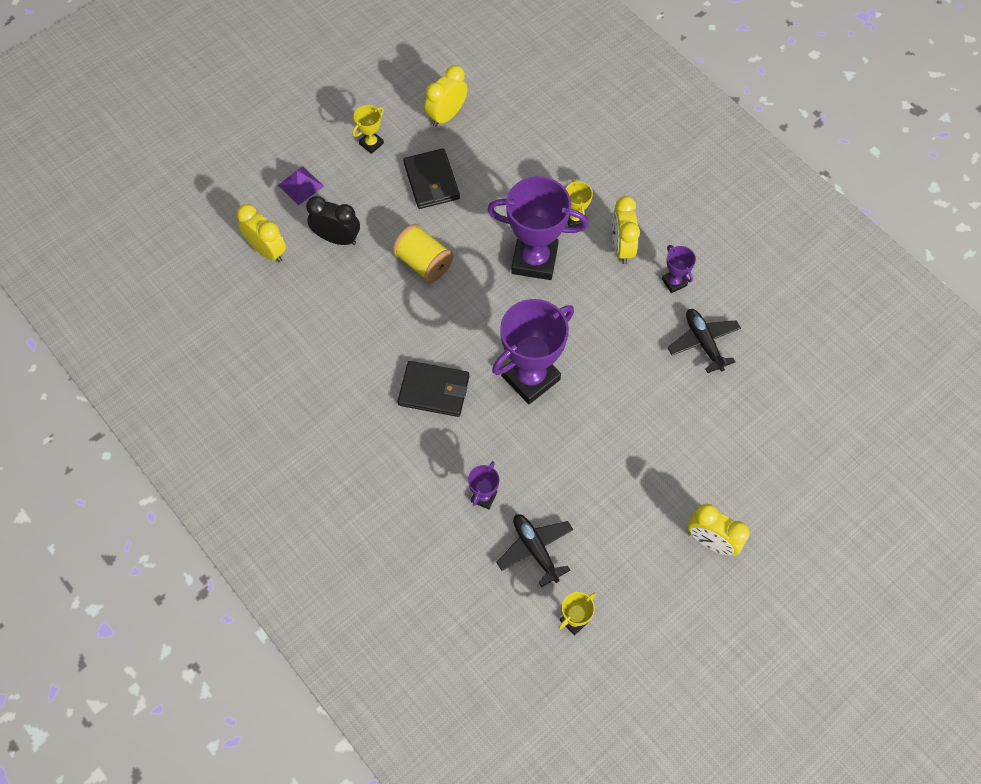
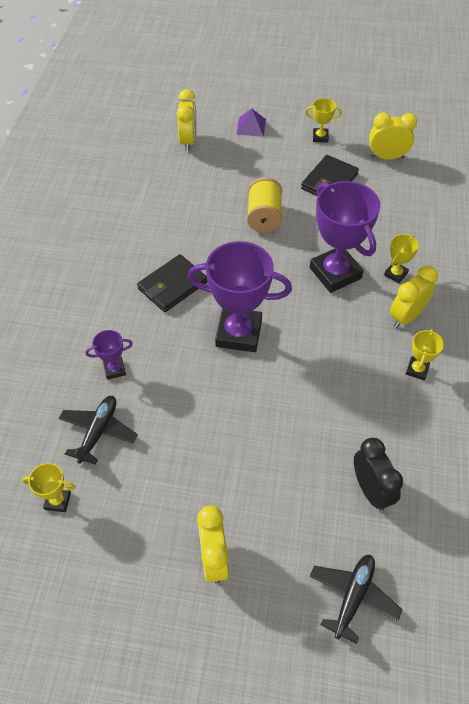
camera: 50 degrees right, 10 degrees down
black clock [306,196,360,245] -> black clock moved to [354,438,403,511]
black wallet [398,361,469,417] -> black wallet turned 75 degrees clockwise [137,254,208,312]
purple trophy [662,245,696,293] -> yellow trophy [406,329,444,380]
black plane [667,309,741,373] -> black plane moved to [310,555,402,644]

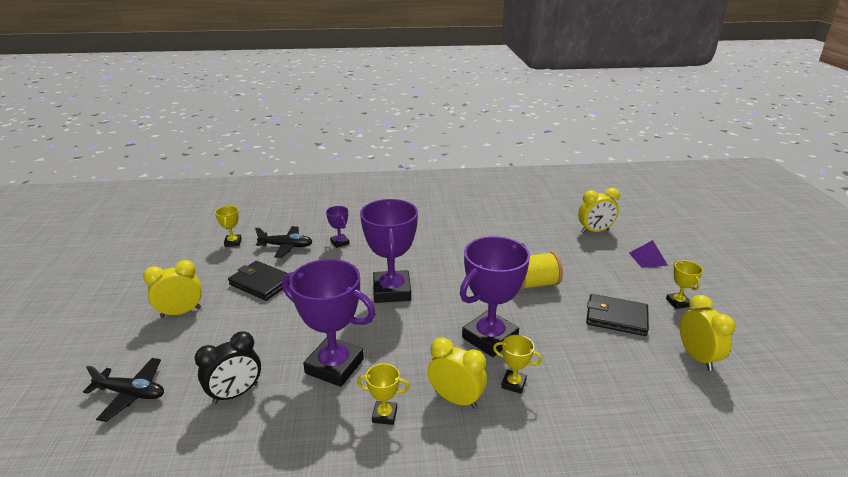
camera: 75 degrees right, 25 degrees down
black wallet [137,254,208,312] -> black wallet moved to [228,261,289,301]
none -> purple trophy [282,259,376,387]

